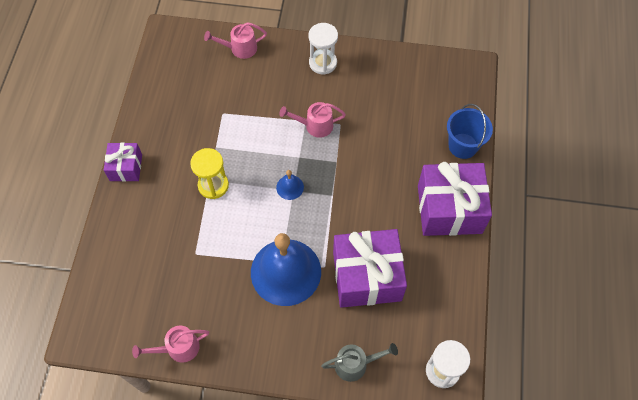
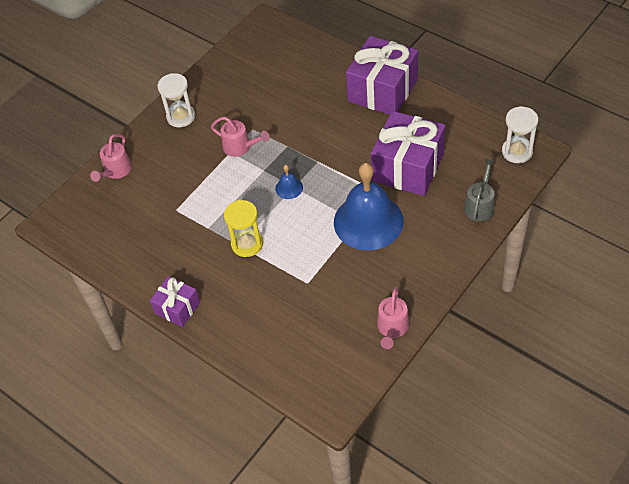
camera: 55 degrees left, 10 degrees down
pink watering can [279,102,346,138] -> pink watering can turned 90 degrees counterclockwise [211,117,269,157]
blue bucket [447,104,493,159] -> none

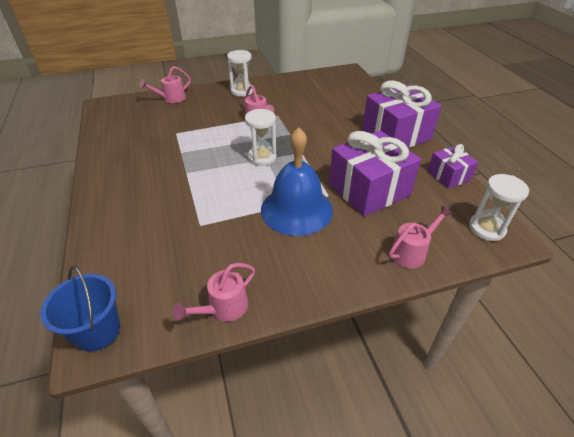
camera: 30 degrees right, 10 degrees down
purple gift [150,276,200,327] -> purple gift moved to [428,144,478,188]
yellow hourglass [224,200,263,257] -> none
blue bell [275,165,303,199] -> white hourglass [245,109,277,166]
grey watering can [464,159,495,221] -> pink watering can [389,206,453,268]
none -> blue bucket [40,266,120,352]

